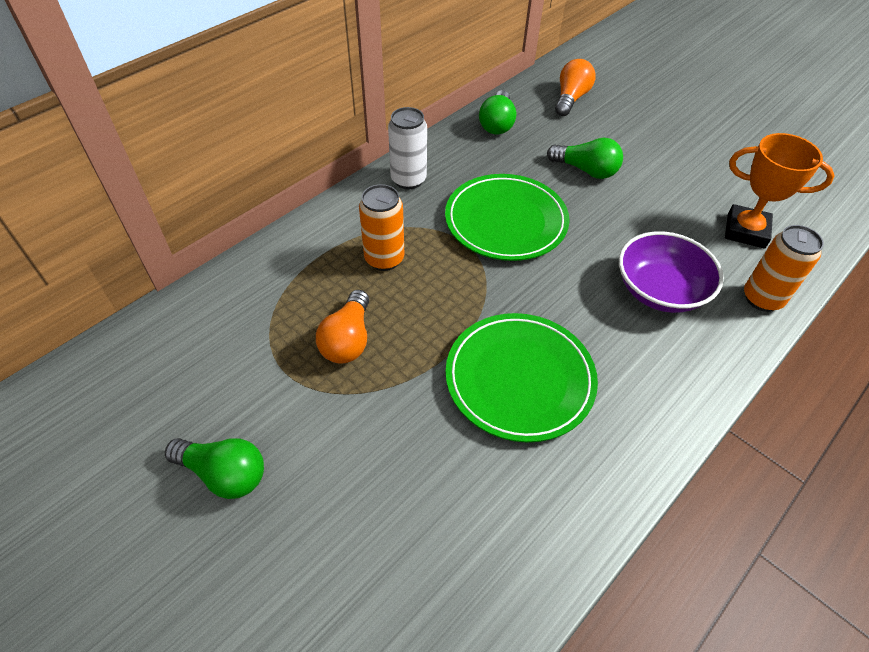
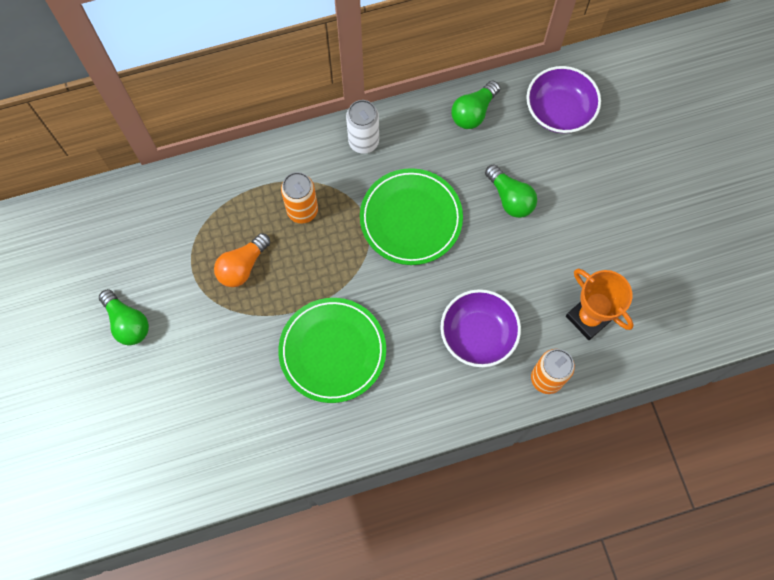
camera: 30 degrees right, 20 degrees up
orange light bulb [555,59,596,116] -> purple bowl [526,66,601,133]

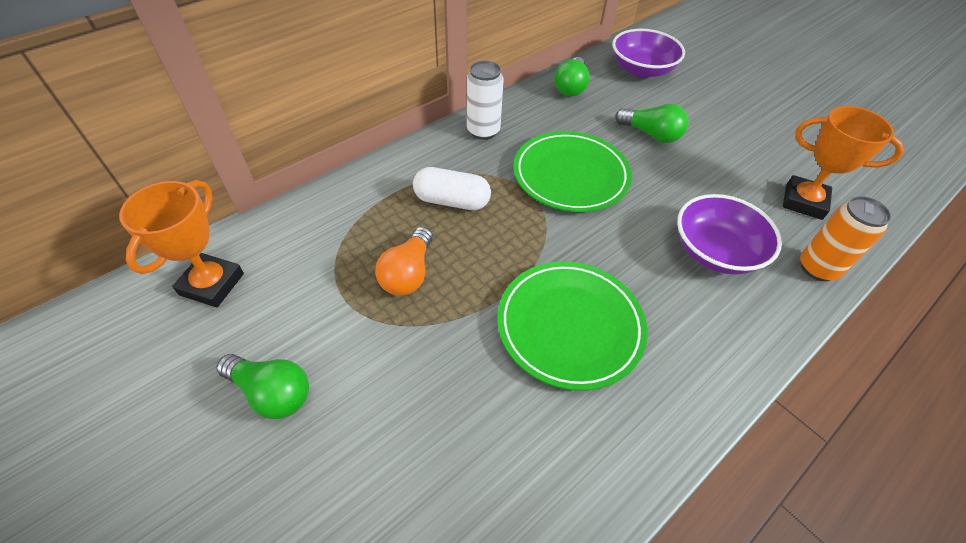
camera: 25 degrees left, 20 degrees down
orange can [281,172,318,224] -> white capsule [413,167,491,210]
none -> orange trophy [119,180,244,307]

